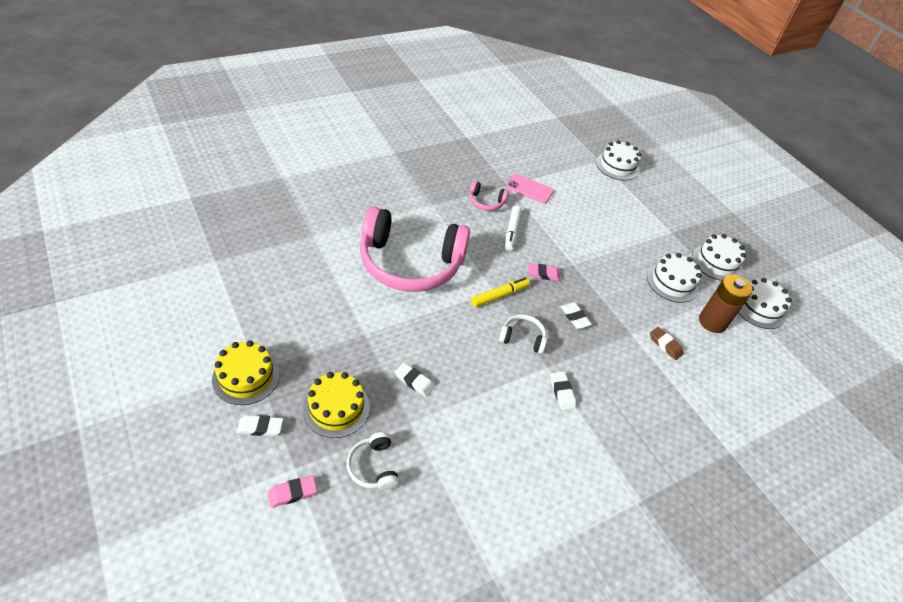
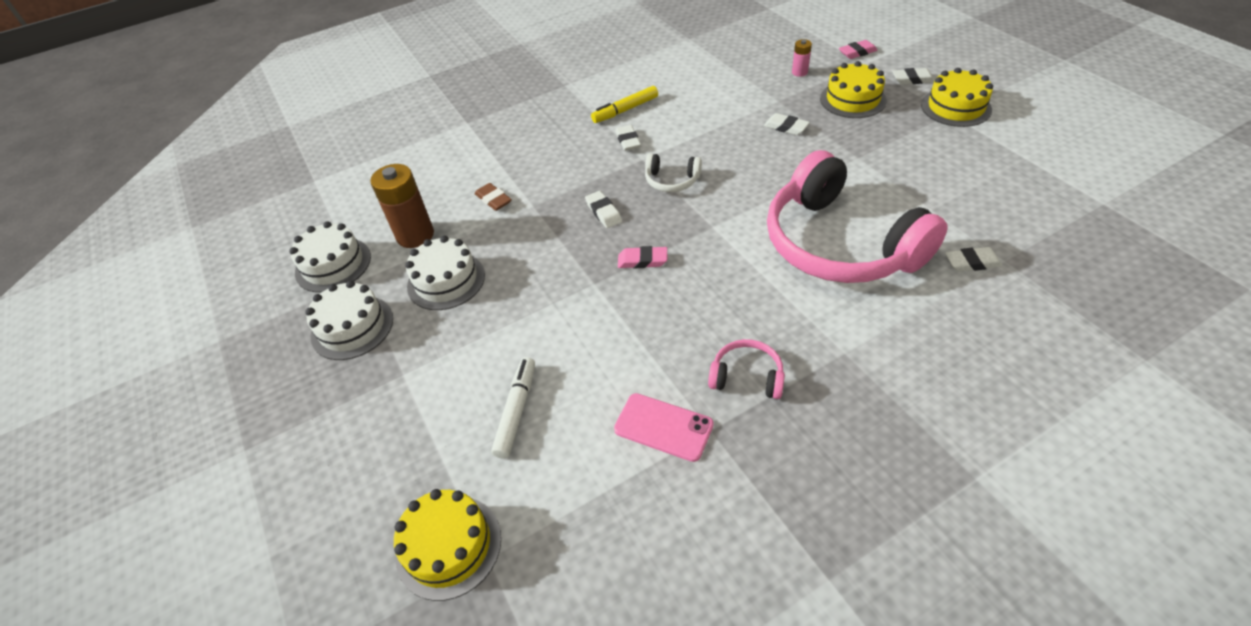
camera: 170 degrees left, 0 degrees up
white headphones [347,432,399,490] -> pink battery [792,39,812,77]
pink headphones [360,207,470,292] -> pink headphones turned 135 degrees counterclockwise [767,150,948,283]
yellow marker [471,277,530,307] -> yellow marker moved to [591,86,658,123]
white marker [505,206,522,251] -> white marker moved to [491,357,535,458]
white cake [596,140,641,180] -> yellow cake [394,489,501,601]
none -> white eraser [945,247,1002,272]

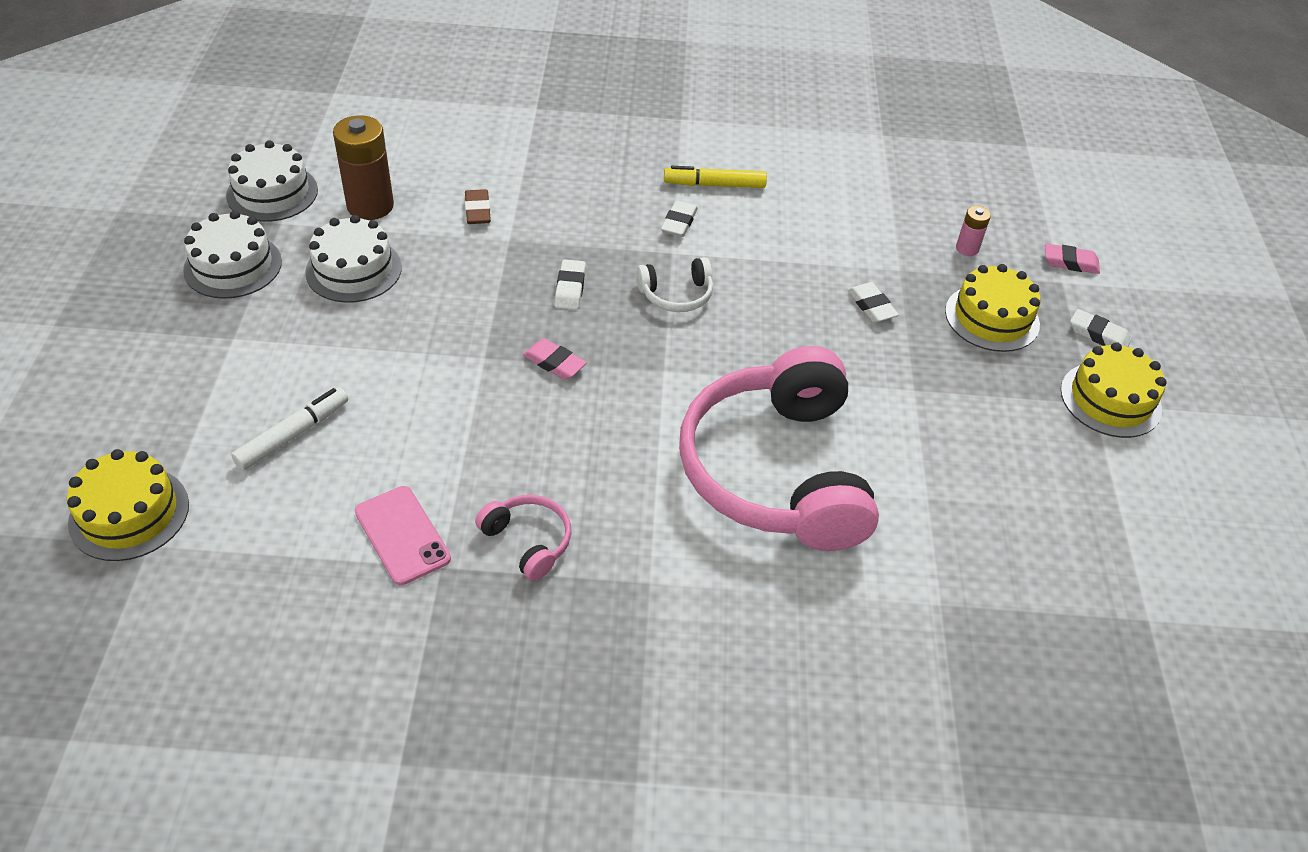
camera: 25 degrees right, 0 degrees up
white headphones [645,153,702,192] -> white headphones turned 60 degrees counterclockwise [636,257,713,312]
white eraser [945,247,1002,272] -> none

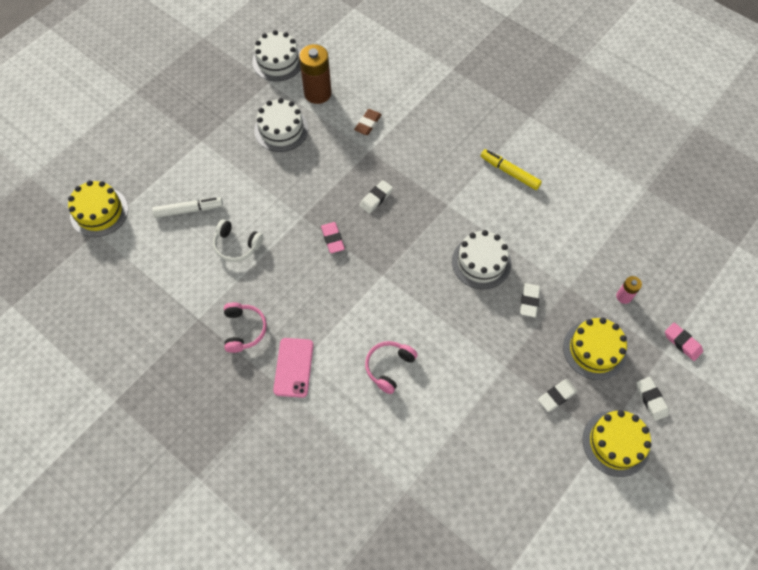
camera: 40 degrees right, 15 degrees up
white cake [183,211,282,299] -> white cake moved to [452,230,511,289]
pink phone [355,486,451,585] -> pink phone moved to [273,338,314,398]
white headphones [636,257,713,312] -> white headphones moved to [213,219,263,262]
white eraser [661,200,698,237] -> white eraser moved to [538,379,577,412]
pink headphones [679,346,879,551] -> pink headphones [365,341,418,394], size x0.40

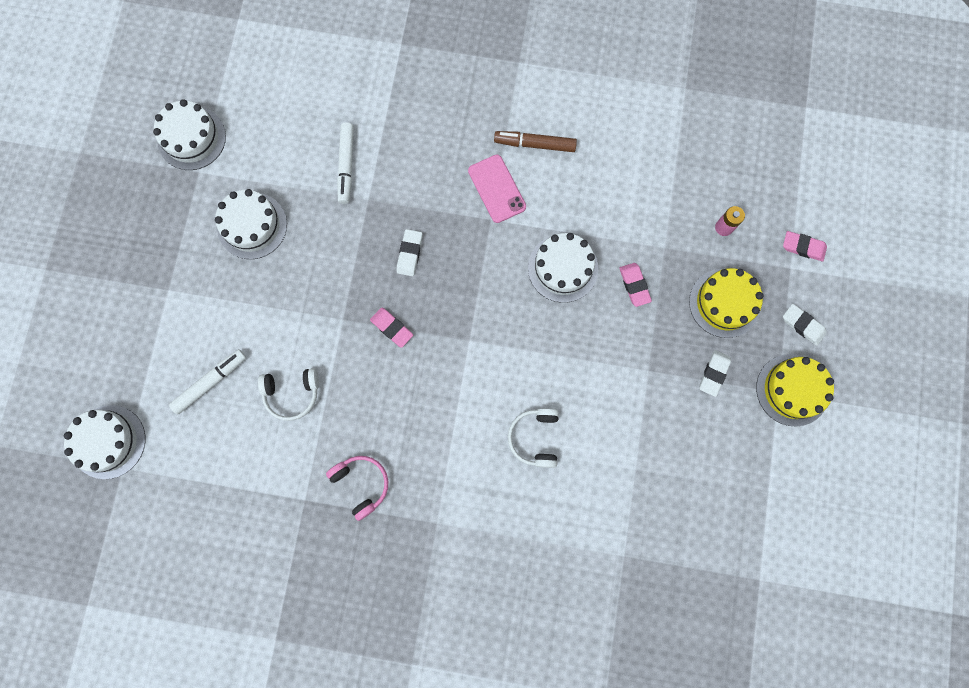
camera: 30 degrees left, 15 degrees up
yellow cake [68,180,128,237] -> white cake [64,405,145,479]
pink phone [273,338,314,398] -> pink phone moved to [468,155,526,223]
brown battery [299,44,331,104] -> none
brown eraser [354,109,382,135] -> white marker [337,122,354,204]
pink headphones [365,341,418,394] -> white headphones [508,408,559,468]
yellow marker [481,149,542,190] -> brown marker [494,131,577,152]
white eraser [520,283,540,317] -> pink eraser [619,263,652,307]

